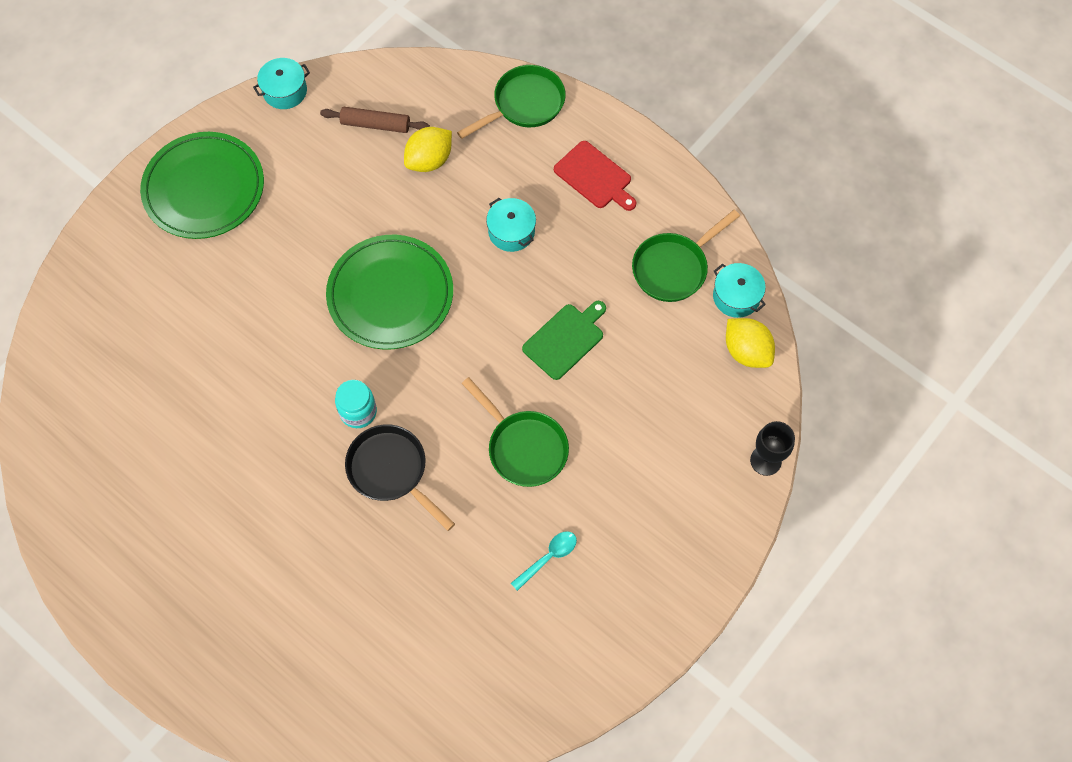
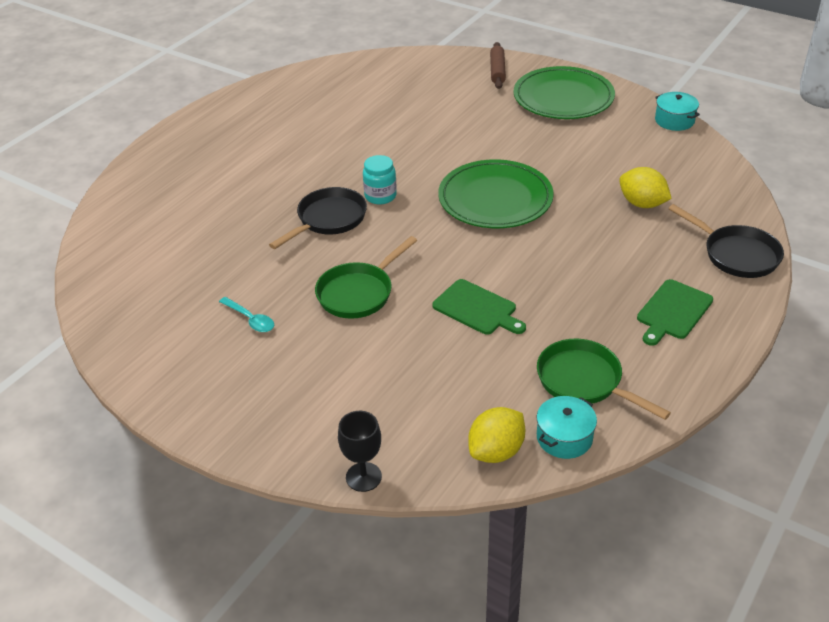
camera: 85 degrees right, 25 degrees down
brown rolling pin [320,107,430,133] -> brown rolling pin moved to [490,42,506,89]
green pan [457,65,566,139] -> black pan [668,204,784,278]
turquoise pot [486,198,536,252] -> none
red cutting board [554,141,637,211] -> green cutting board [637,279,713,346]

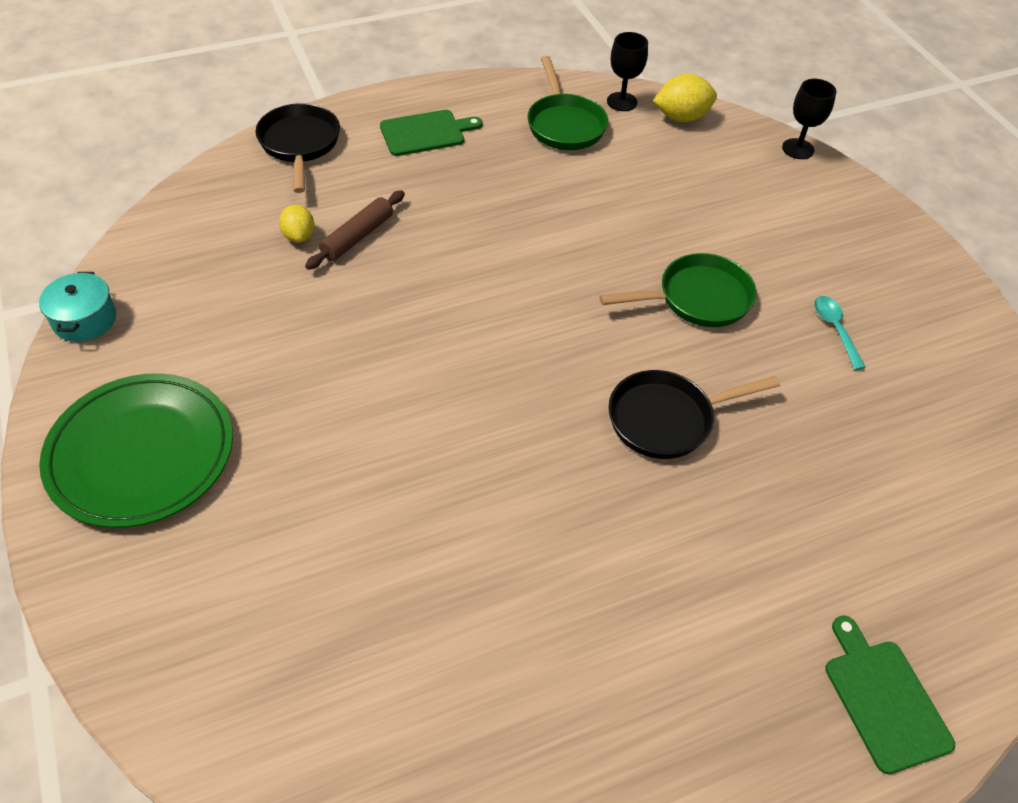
camera: 150 degrees left, 10 degrees up
turquoise jar [363,155,397,204] -> none
green cutting board [432,279,526,335] -> green cutting board moved to [825,615,955,774]
green plate [438,159,554,228] -> none
brown rolling pin [490,42,506,89] -> brown rolling pin moved to [305,190,405,270]
turquoise pot [537,396,597,459] -> black goblet [607,32,648,111]
yellow lemon [619,167,672,208] -> yellow lemon [279,205,314,242], size x0.65

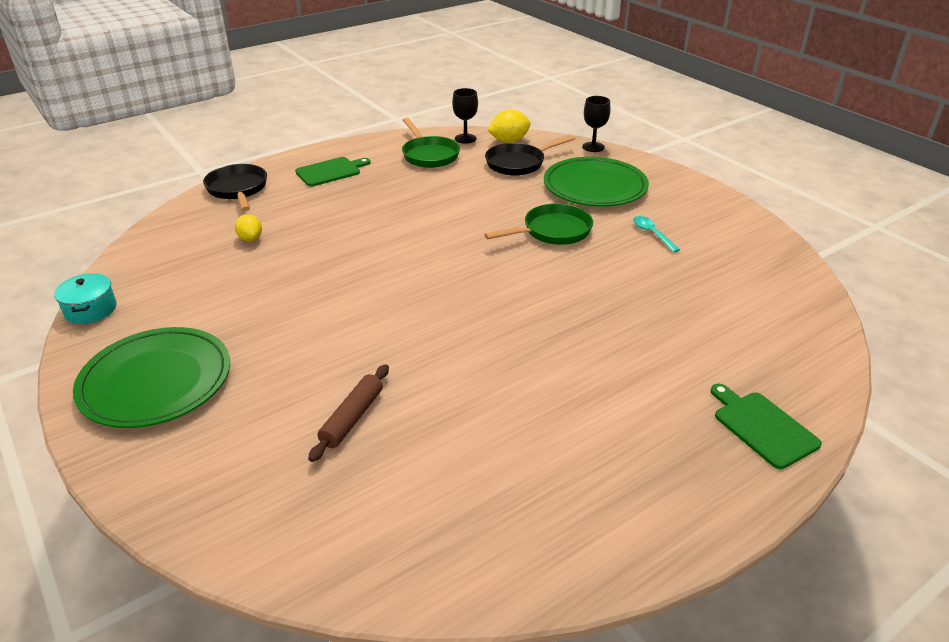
camera: 10 degrees left, 15 degrees down
brown rolling pin [305,190,405,270] -> brown rolling pin moved to [308,364,389,462]
black pan [608,370,780,459] -> black pan moved to [485,135,575,176]
none -> green plate [544,157,649,207]

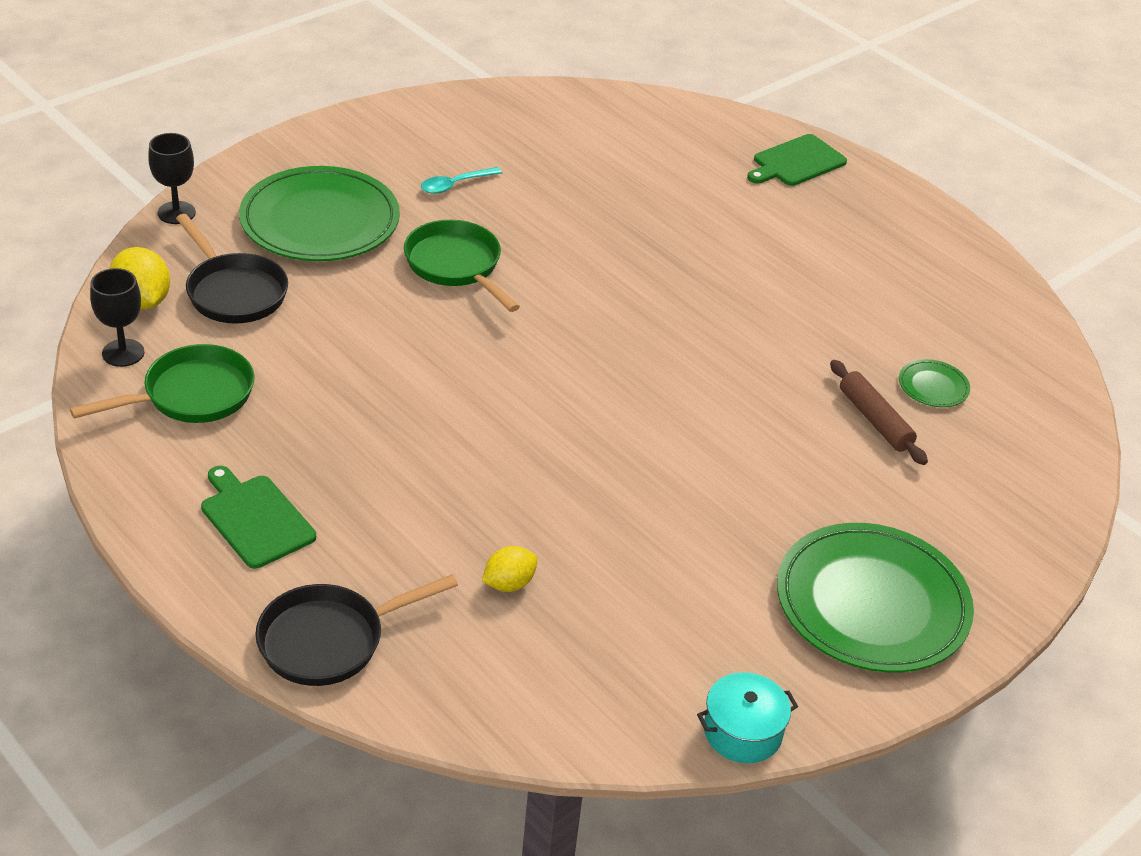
camera: 100 degrees left, 5 degrees up
brown rolling pin [308,364,389,462] -> brown rolling pin turned 45 degrees clockwise [830,360,928,465]
none -> green plate [899,359,970,407]

